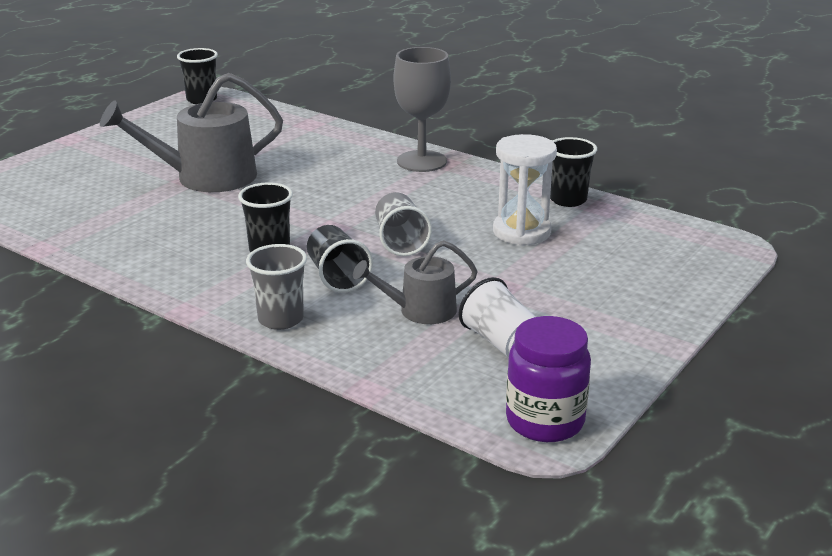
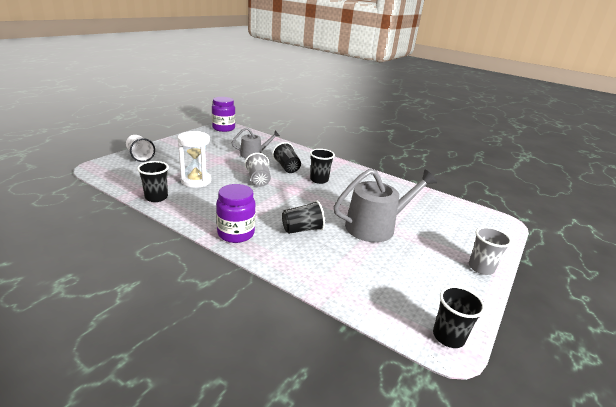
camera: 175 degrees right, 0 degrees up
grey cup [246,244,307,330] -> grey cup moved to [469,227,512,275]
grey goblet [394,47,451,172] -> purple jar [216,184,255,243]
white cup [458,277,536,358] -> white cup moved to [126,135,155,162]
none -> black cup [282,200,325,234]

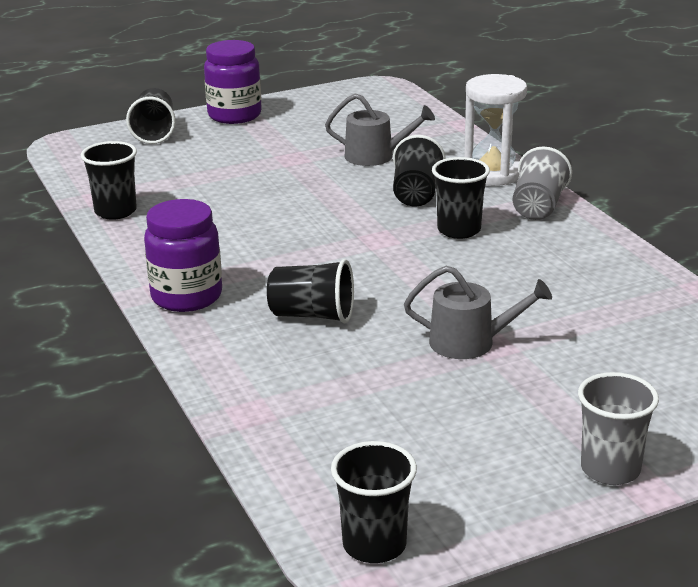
camera: 35 degrees right, 0 degrees up
white cup [126,135,155,162] -> black cup [126,88,176,144]
white hourglass [178,131,211,188] -> white hourglass moved to [464,74,527,186]
purple jar [212,97,235,132] -> purple jar moved to [204,40,262,124]
grey cup [245,153,271,187] -> grey cup moved to [513,146,572,220]
grey watering can [334,169,437,242] -> grey watering can [404,266,552,359], size x0.58

